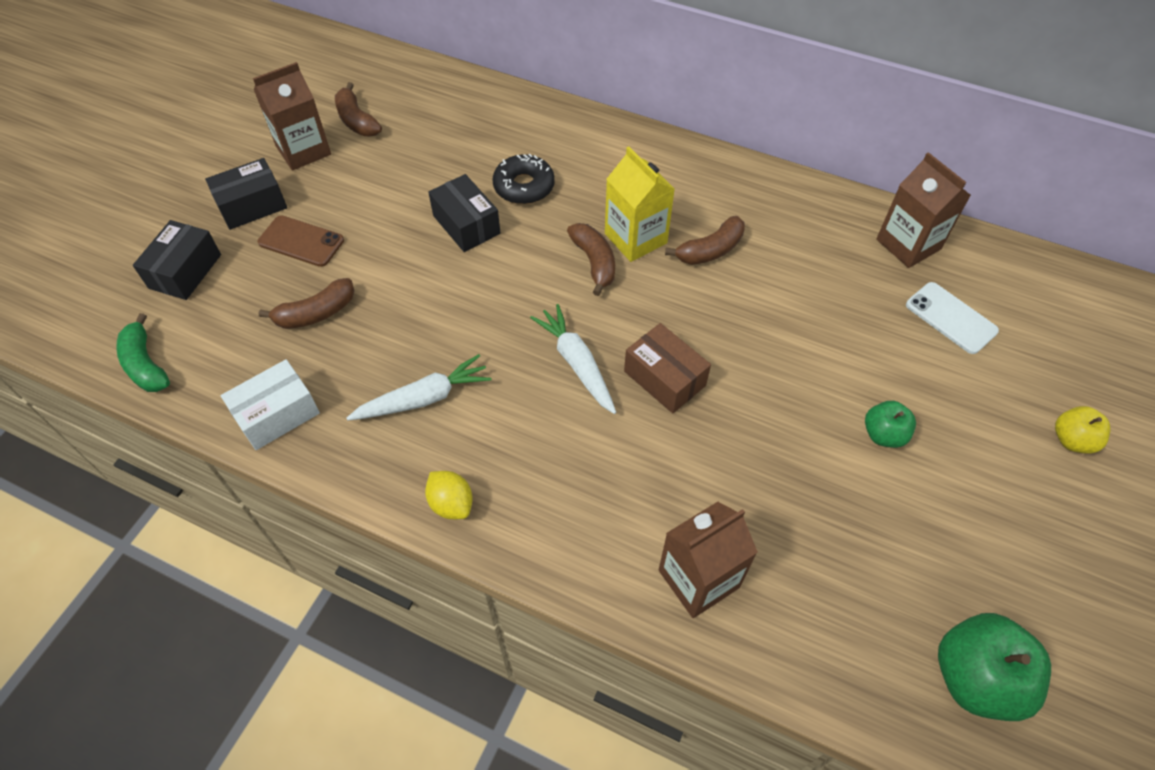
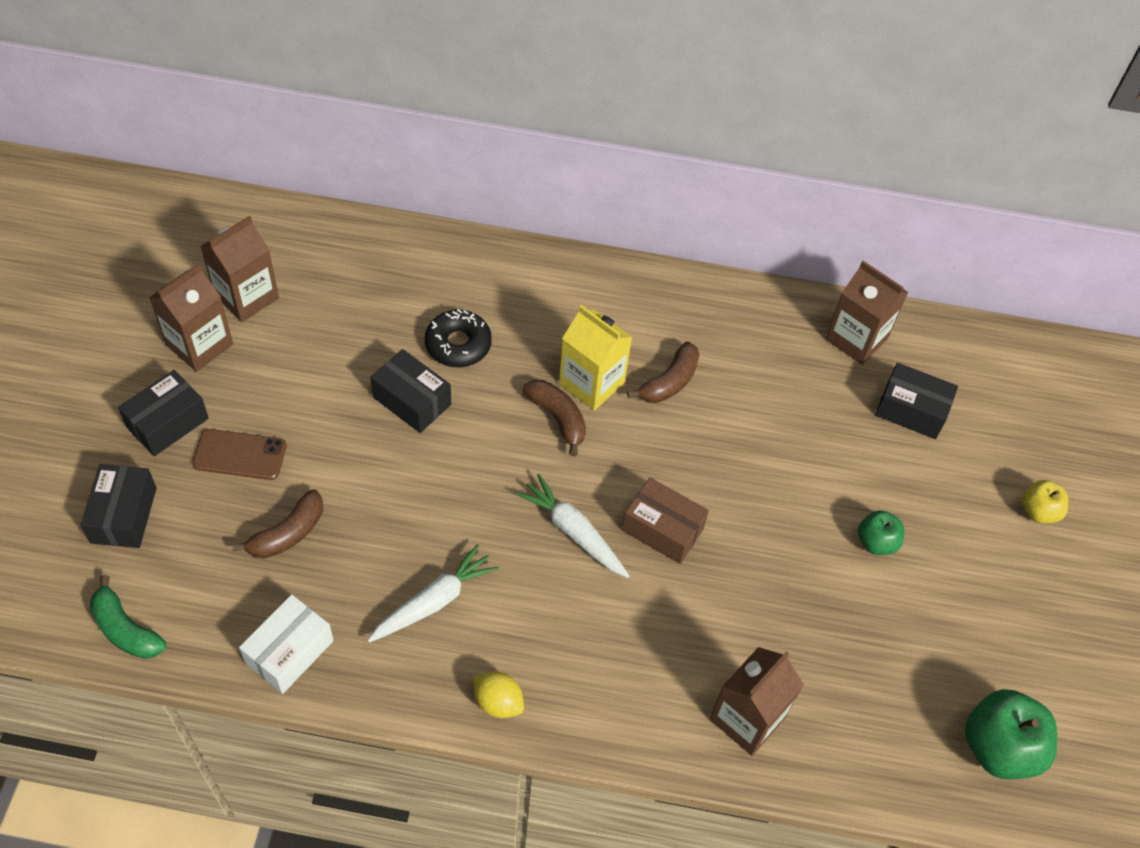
camera: 20 degrees left, 0 degrees up
brown banana [335,82,382,136] -> brown carton [200,216,279,322]
white phone [906,282,999,354] -> black box [875,363,958,439]

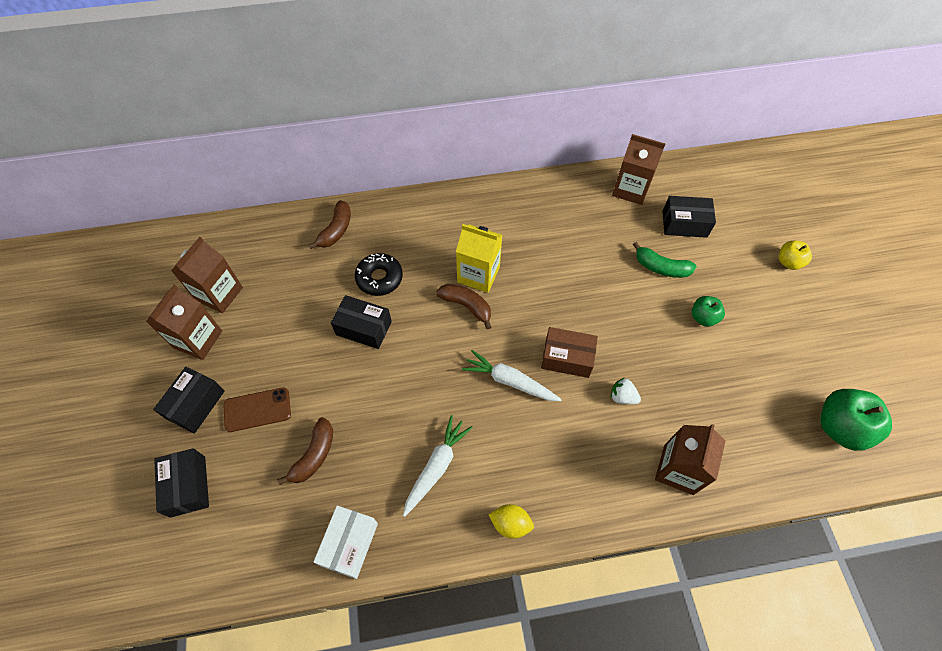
camera: 15 degrees left, 5 degrees up
green banana [90,575,166,659] -> green banana moved to [633,242,697,278]
brown banana [627,341,699,403] -> brown banana moved to [308,200,351,249]
none -> white strawberry [611,378,641,404]

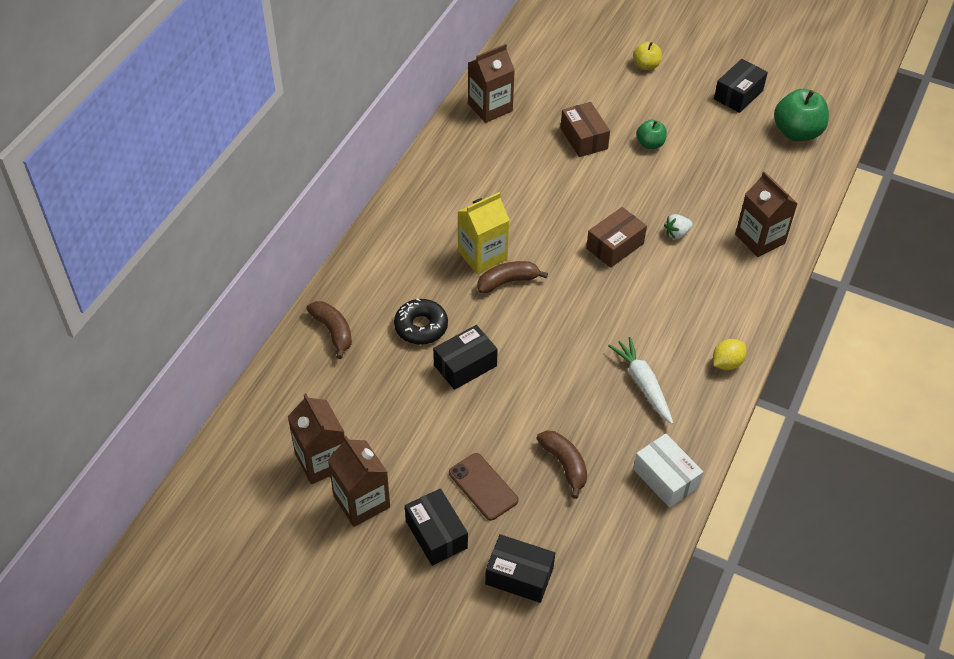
camera: 55 degrees left, 10 degrees down
brown phone [223,387,291,432] -> brown phone turned 60 degrees counterclockwise [449,453,519,521]
white carrot [462,350,562,401] -> none
green banana [633,242,697,278] -> brown box [561,102,610,157]
black box [662,196,716,238] -> black box moved to [714,59,768,113]

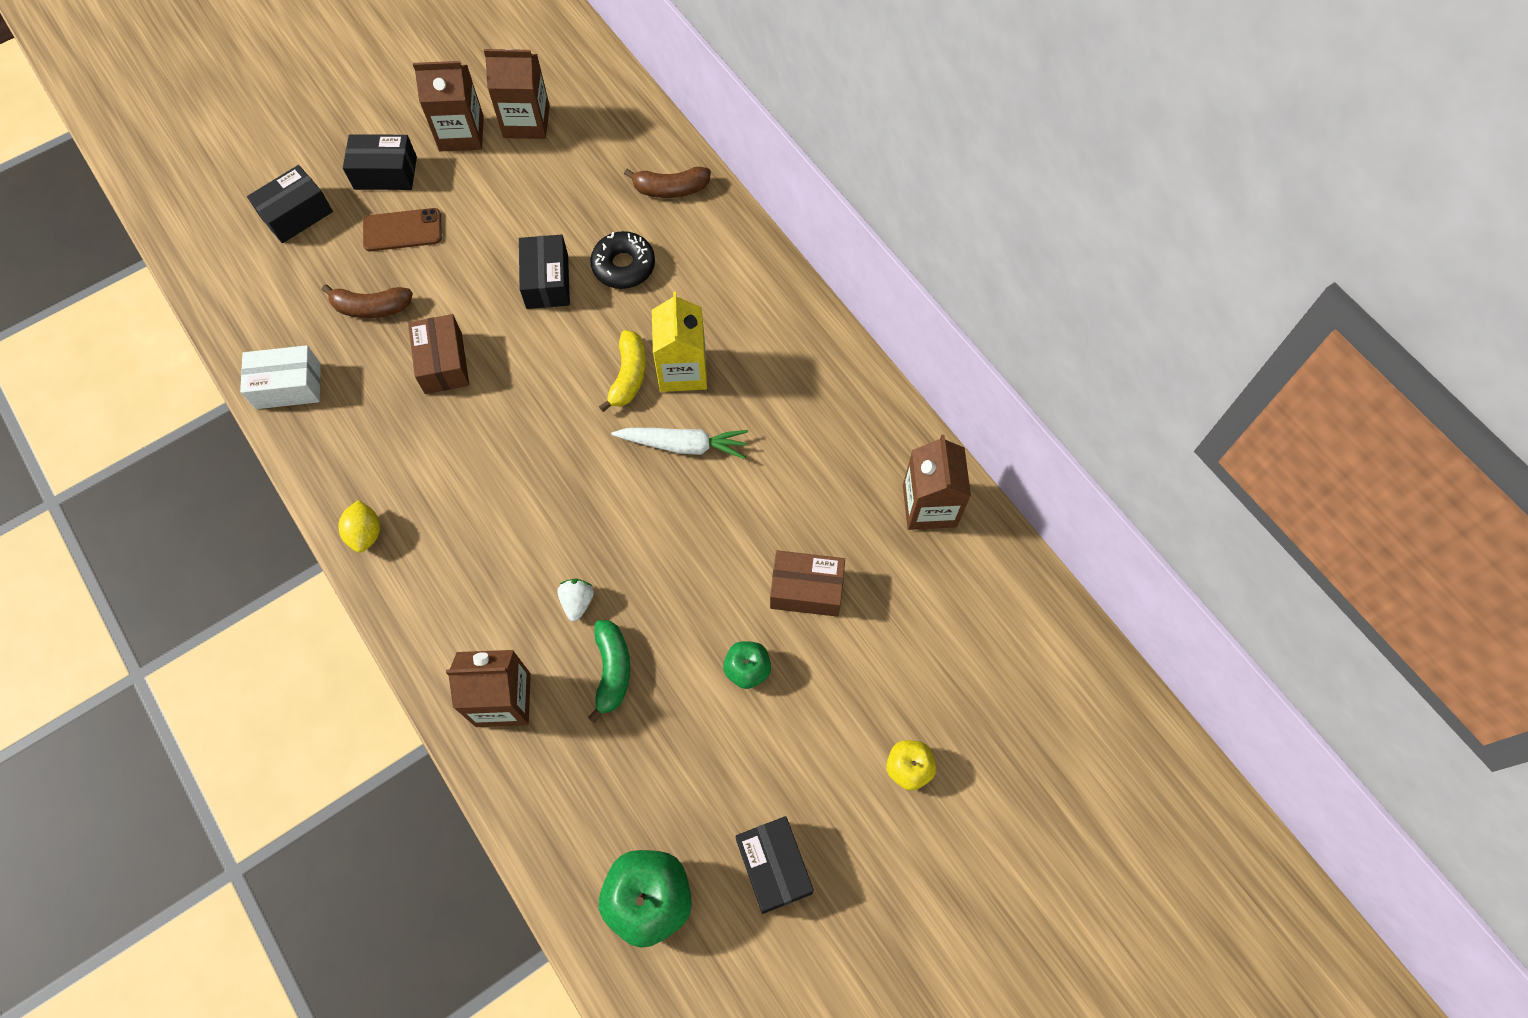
camera: 120 degrees right, 15 degrees up
brown banana [477,261,548,293] -> yellow banana [599,330,646,412]
brown box [586,207,647,268] -> brown box moved to [408,314,469,394]
white carrot [608,337,673,424] -> white carrot moved to [611,428,748,459]
none -> green banana [588,620,630,723]

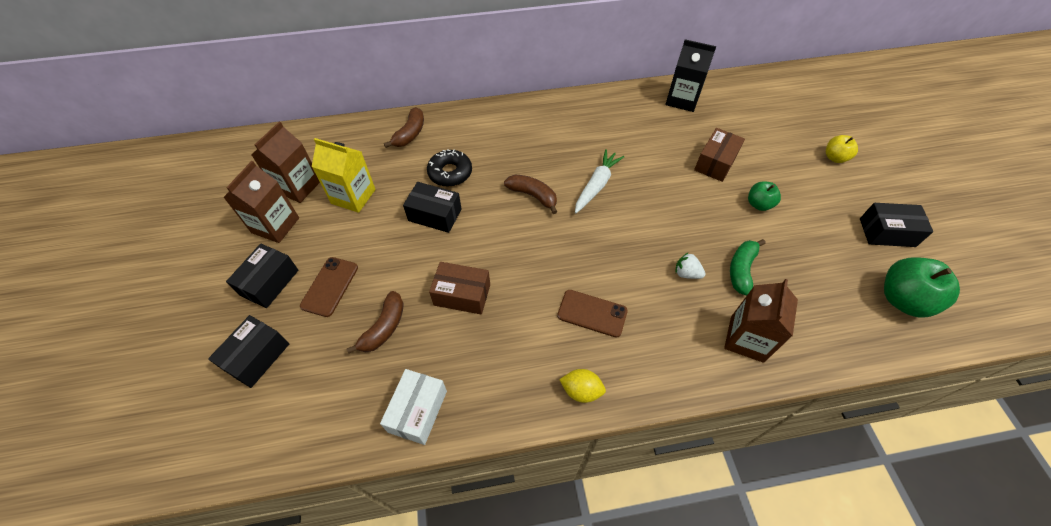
camera: 65 degrees left, 10 degrees down
black box [247,165,333,243] -> black box turned 45 degrees clockwise [208,315,289,388]
green banana [588,620,630,723] -> green banana turned 90 degrees counterclockwise [730,239,766,296]
yellow banana [599,330,646,412] -> brown banana [504,175,557,214]
yellow carton [652,292,707,392] -> yellow carton moved to [312,138,376,213]
brown carton [903,435,971,530] -> black carton [666,39,716,112]
none -> brown phone [557,290,628,338]

